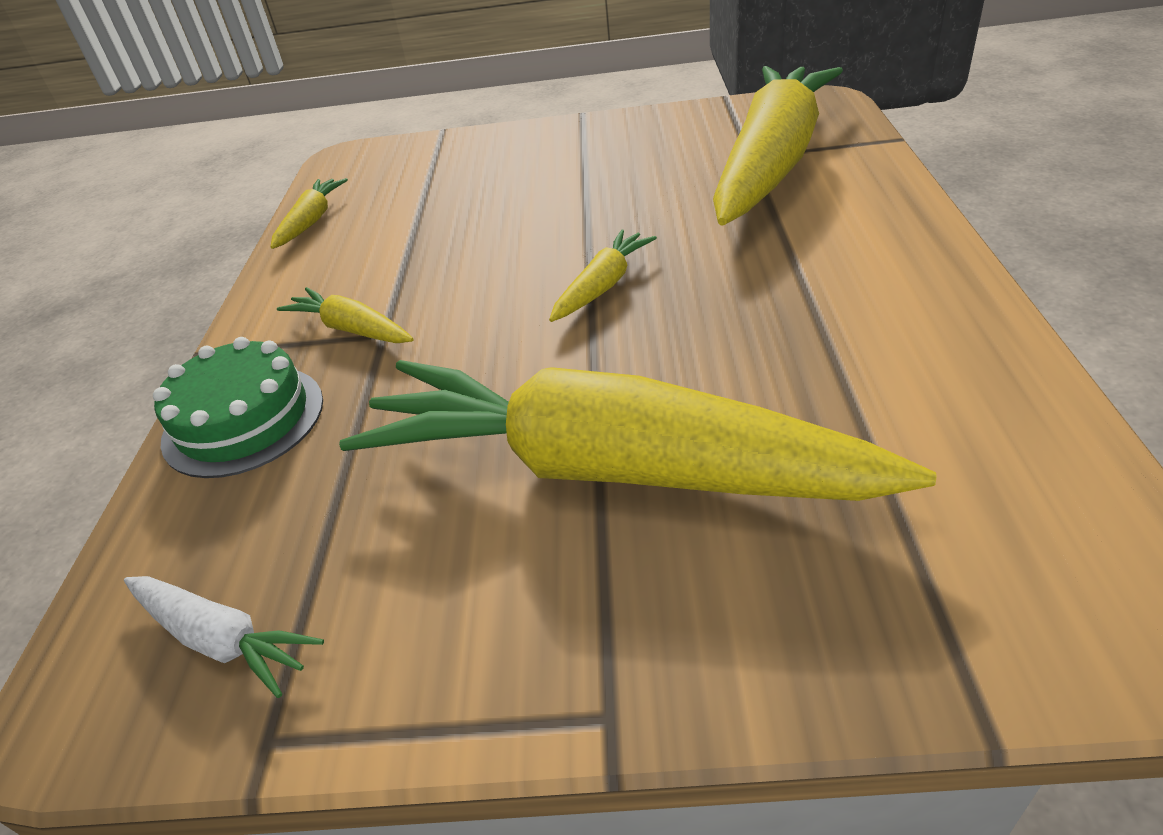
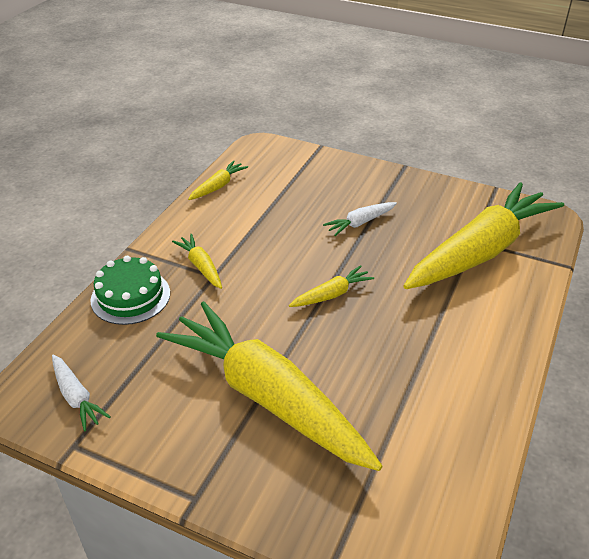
camera: 20 degrees right, 0 degrees up
none -> white carrot [323,202,397,236]

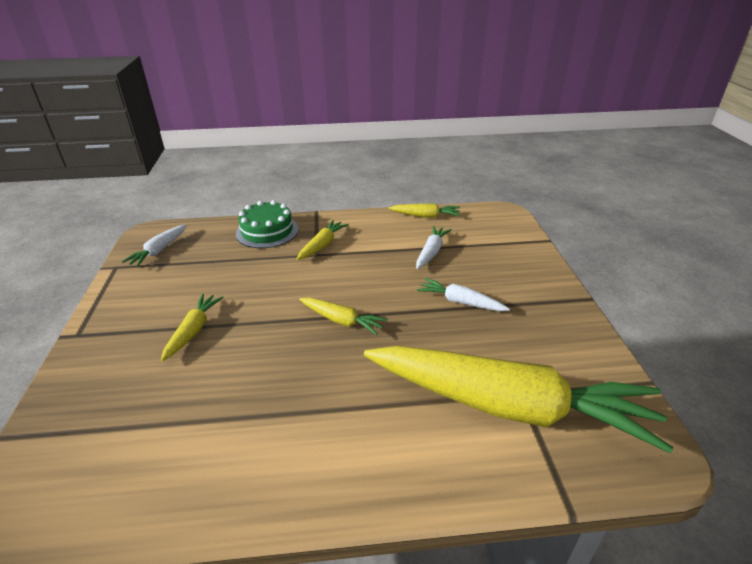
camera: 60 degrees right, 5 degrees down
yellow carrot [156,301,383,471] -> yellow carrot [161,294,224,362], size x0.40
none -> white carrot [416,226,452,269]

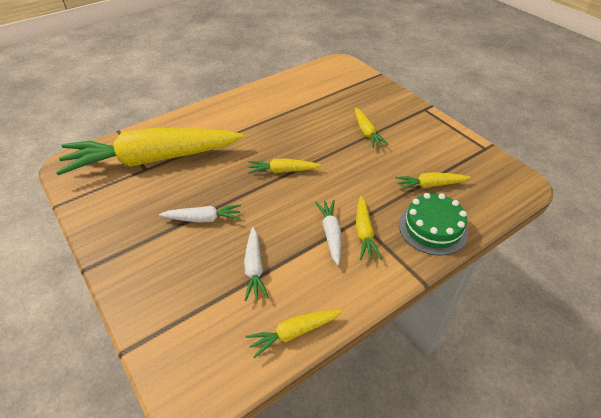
camera: 150 degrees right, 10 degrees up
white carrot [122,224,187,267] -> white carrot moved to [315,200,341,265]
none -> yellow carrot [395,172,471,190]

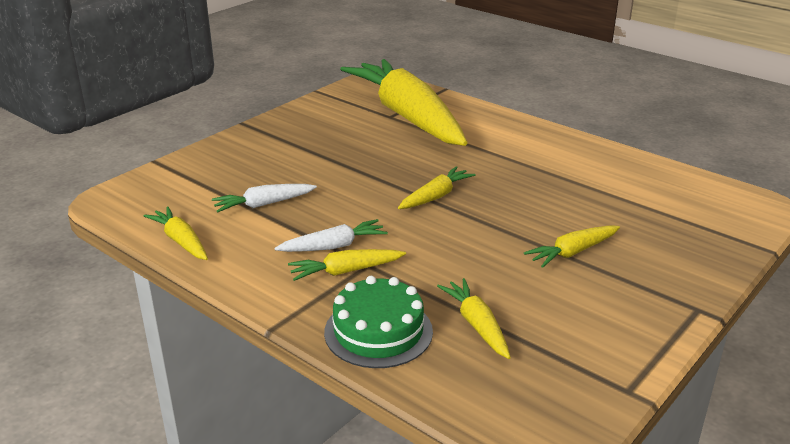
camera: 75 degrees right, 15 degrees down
white carrot [159,204,241,223] -> none
yellow carrot [248,158,322,174] -> yellow carrot turned 60 degrees clockwise [398,166,476,209]

